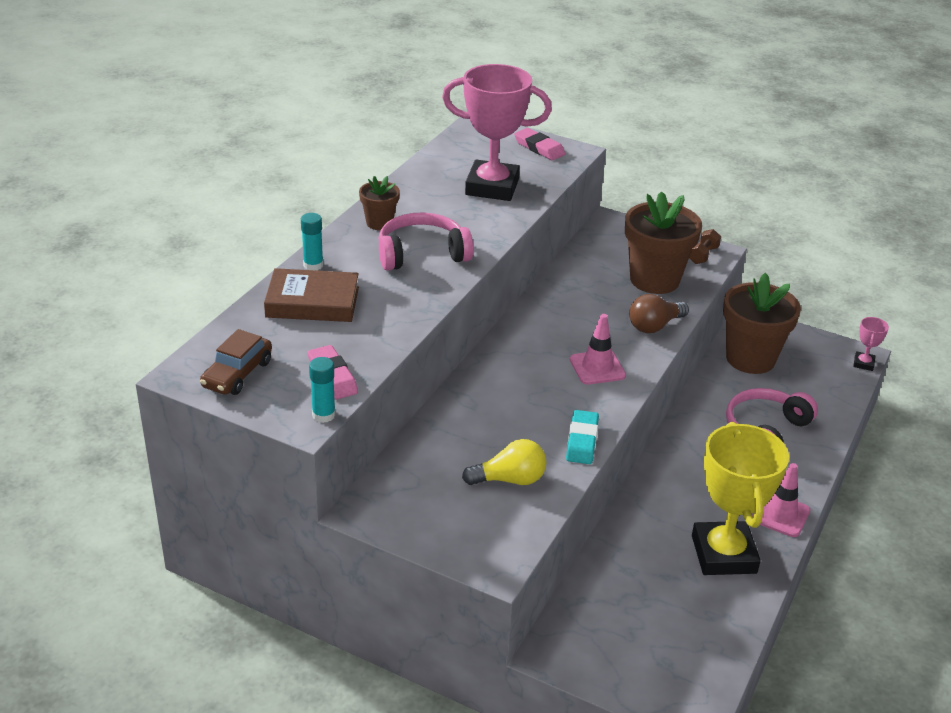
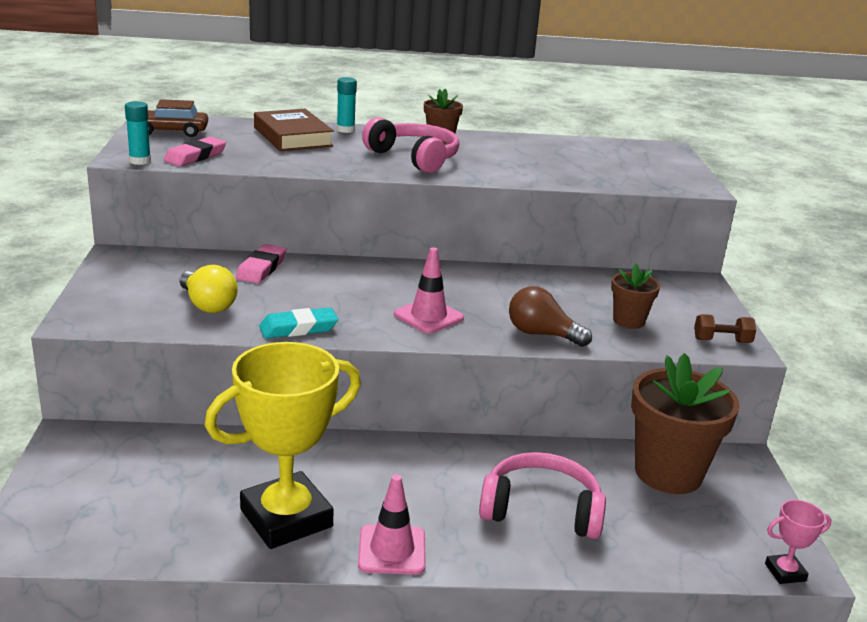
camera: 60 degrees right, 10 degrees down
pink trophy [442,64,552,201] -> none
pink eraser [514,128,565,160] -> pink eraser moved to [236,244,286,283]
brown flower pot [625,191,702,294] -> brown flower pot [611,263,660,329], size x0.51

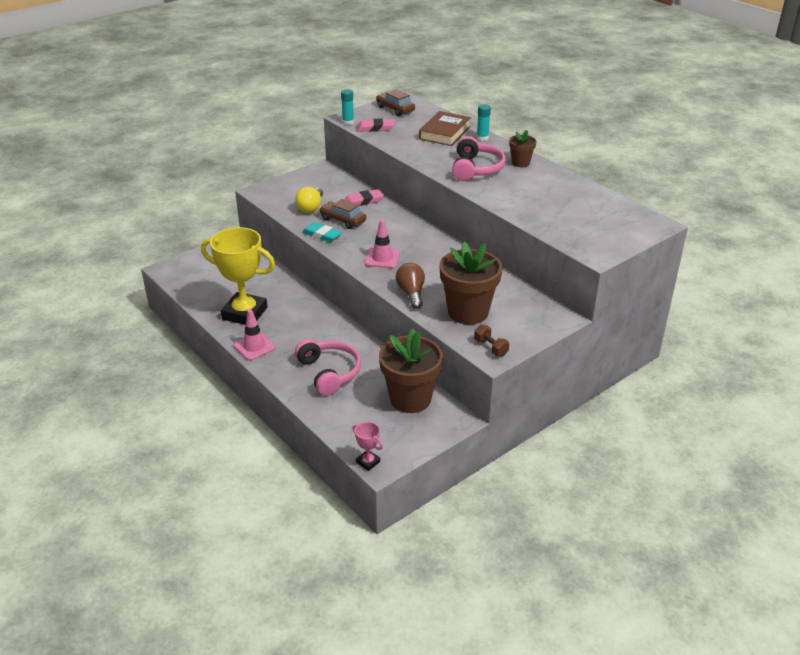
camera: 55 degrees right, 10 degrees up
brown flower pot [611,263,660,329] -> brown flower pot [440,242,502,325], size x1.97
none -> brown car [319,199,366,229]

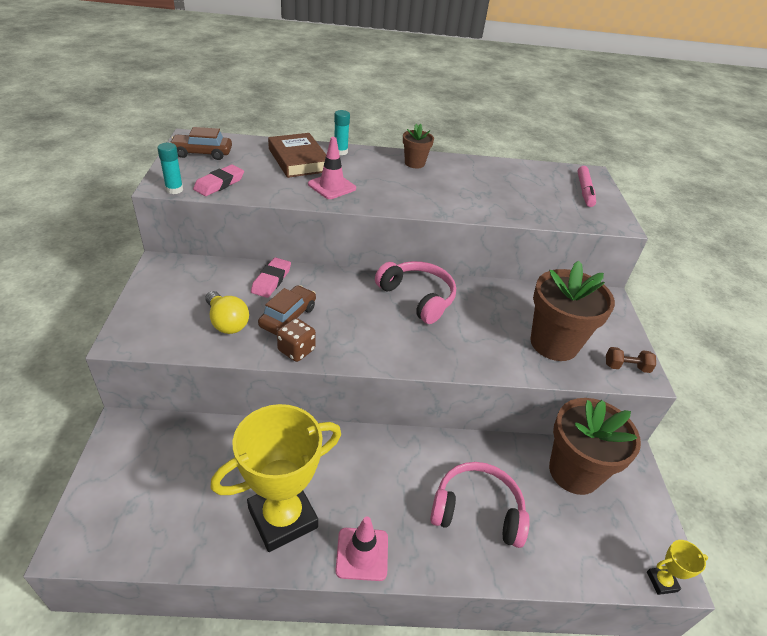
camera: 55 degrees left, 5 degrees up
turquoise eraser [302,222,342,242] -> brown dice [277,318,316,362]
brown car [319,199,366,229] -> brown car turned 135 degrees clockwise [258,285,316,335]
pink trophy [352,422,383,471] -> yellow trophy [647,540,708,595]
pink traffic cone [365,220,400,268] -> pink traffic cone moved to [308,137,356,199]
brown light bulb [396,263,425,309] -> none
pink headphones [452,136,506,181] -> pink headphones moved to [375,261,456,324]
none -> pink marker [577,166,596,207]

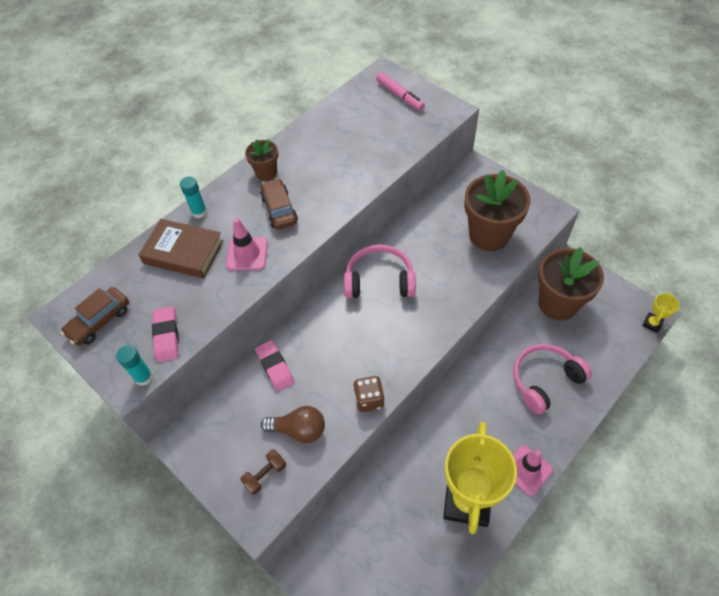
camera: 40 degrees left, 15 degrees up
yellow light bulb [206,291,249,334] -> brown light bulb [261,406,325,443]
brown car [258,285,316,335] -> brown car moved to [260,178,298,230]
brown dumbbell [606,347,656,373] -> brown dumbbell moved to [240,449,286,495]

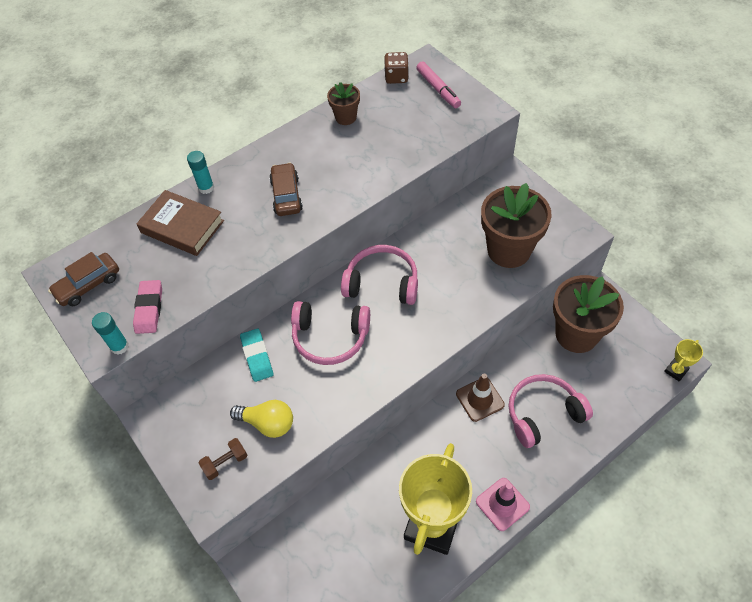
camera: 10 degrees right, 0 degrees up
pink traffic cone [226,218,268,271] -> none
brown flower pot [245,139,278,181] -> brown flower pot moved to [327,82,360,125]
pink eraser [255,340,295,392] -> turquoise eraser [240,328,273,382]
brown light bulb [261,406,325,443] -> yellow light bulb [230,400,293,438]
brown dice [354,376,385,412] -> brown dice moved to [384,52,409,84]
none -> pink headphones [291,301,370,365]
none -> brown traffic cone [456,374,505,422]

